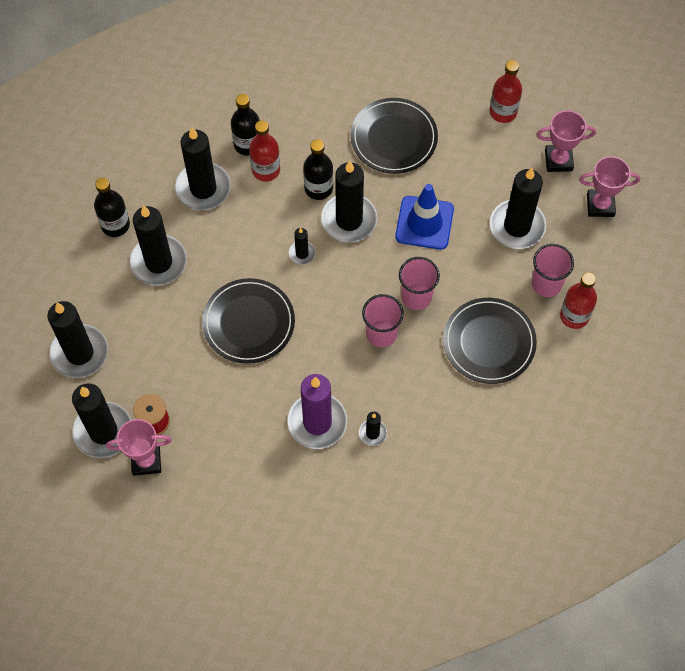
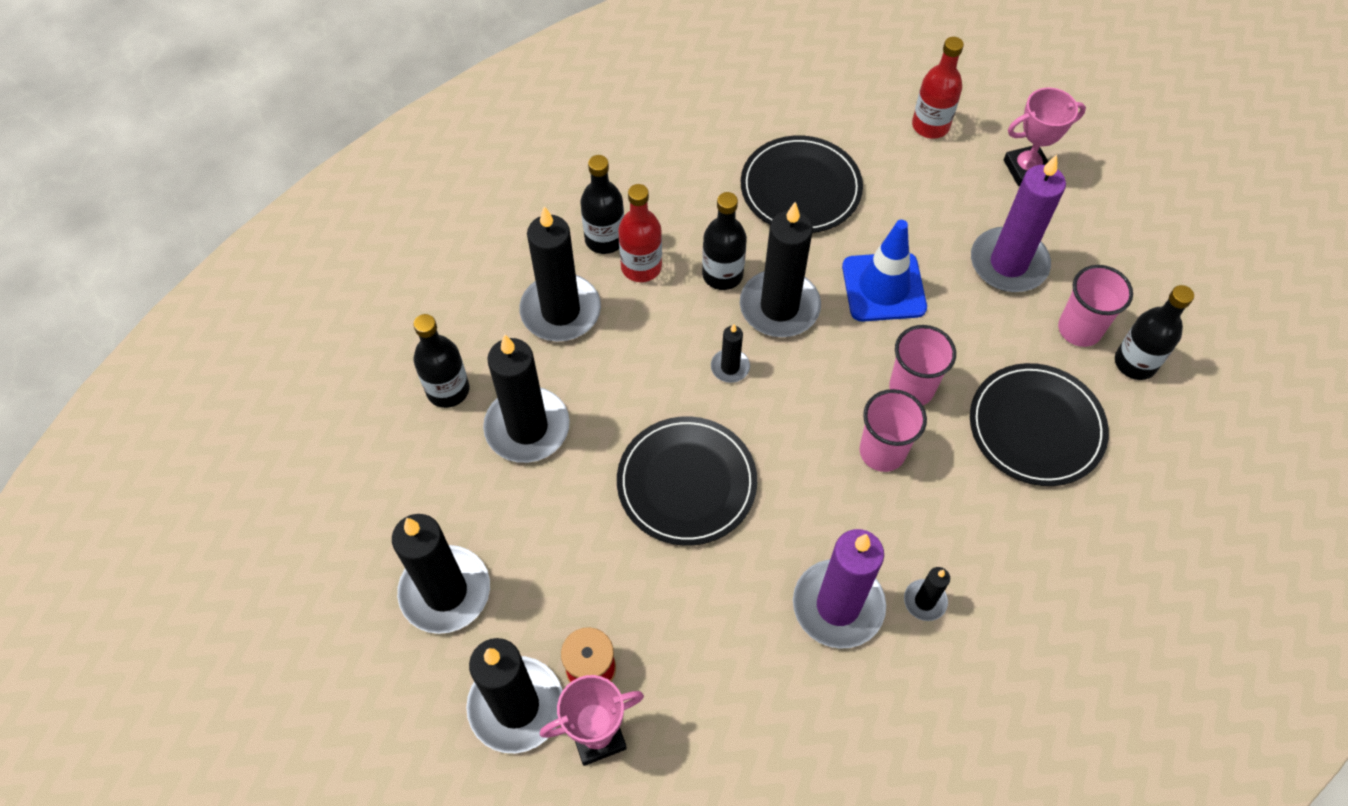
camera: 15 degrees left, 5 degrees down
black candle [490,168,546,249] -> purple candle [971,155,1066,292]
red bottle [560,272,597,329] -> black bottle [1115,285,1194,380]
pink trophy [579,156,640,217] -> none

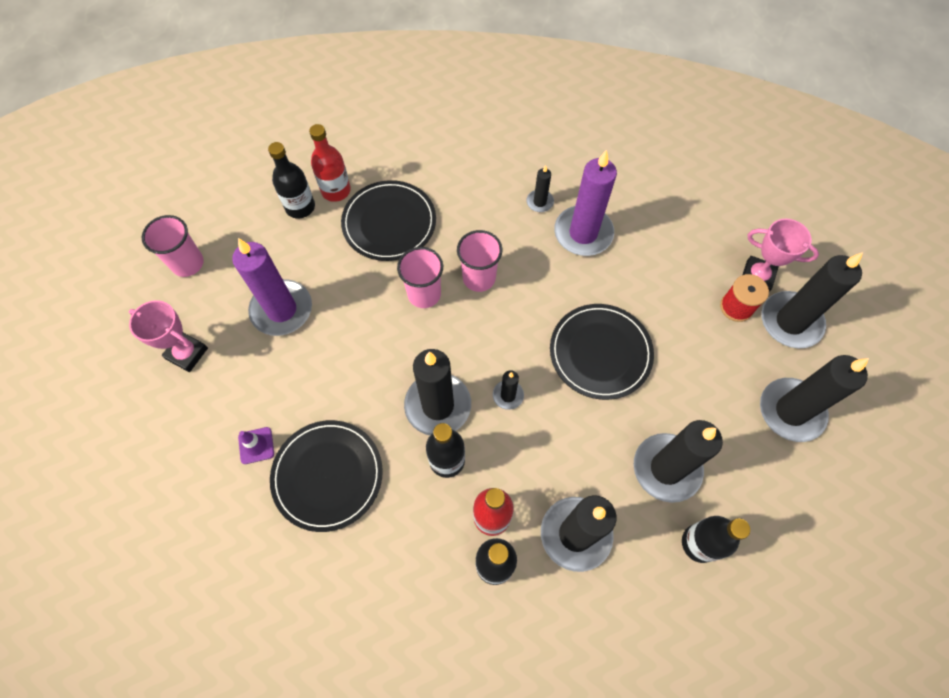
camera: 135 degrees left, 5 degrees up
blue traffic cone [842,220,927,321] -> none
red bottle [912,37,964,139] -> red bottle moved to [309,124,351,202]
pink cup [1058,265,1133,347] -> pink cup moved to [142,215,204,277]
none -> purple traffic cone [238,427,274,464]

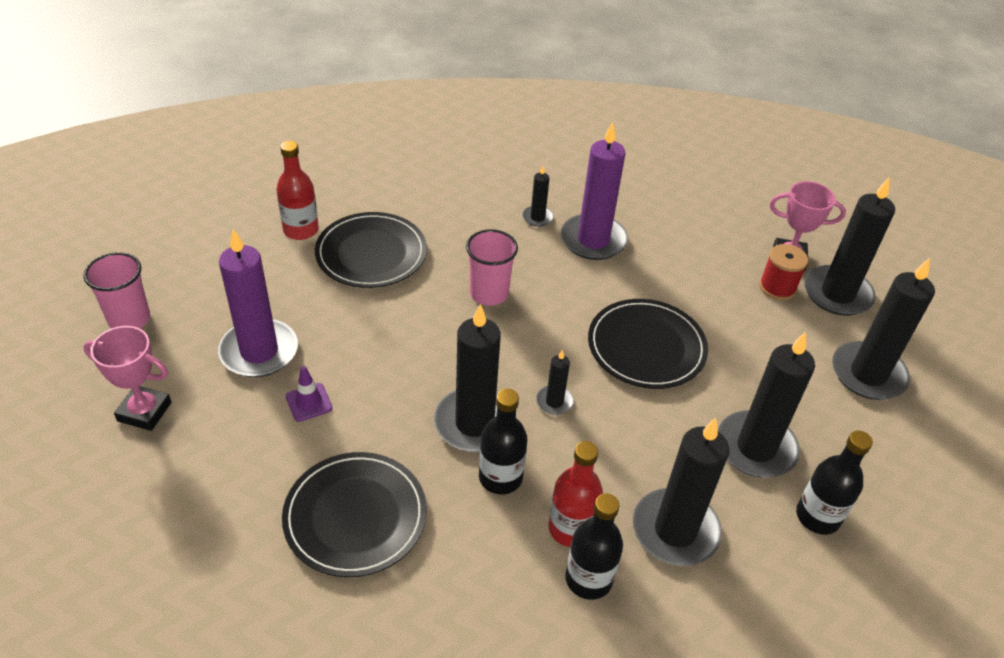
camera: 15 degrees left, 20 degrees down
purple traffic cone [238,427,274,464] -> purple traffic cone moved to [286,366,332,422]
black bottle [268,142,315,219] -> none
pink cup [397,247,443,308] -> none

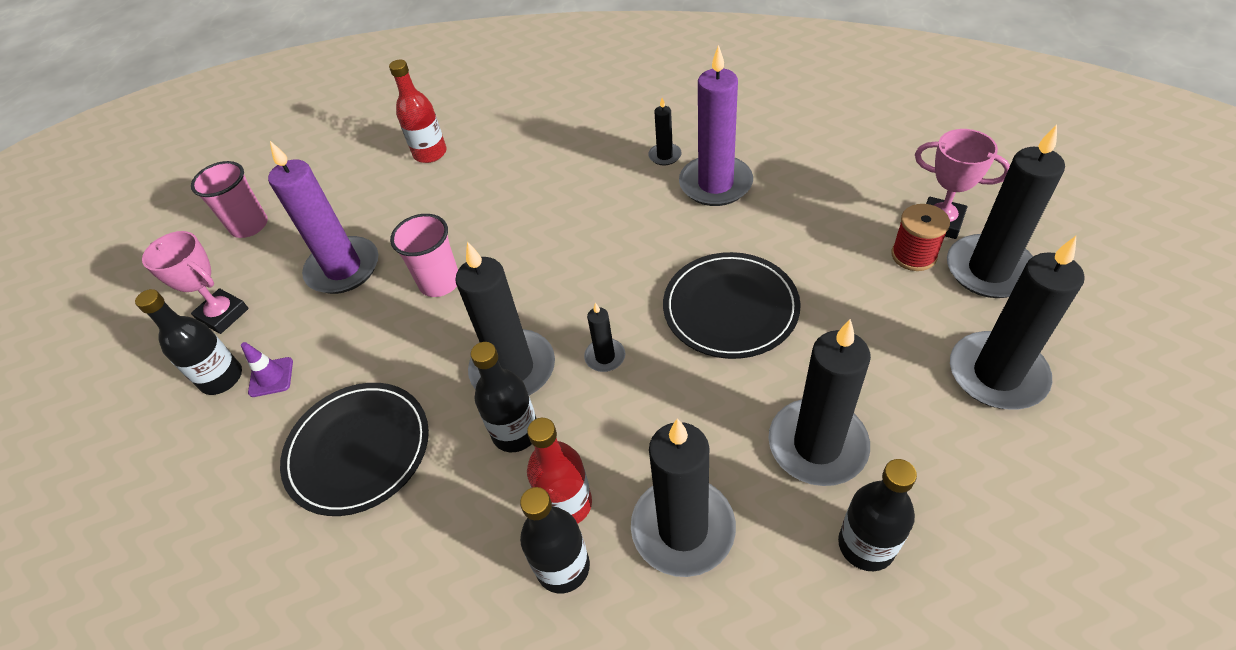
camera: 25 degrees right, 5 degrees up
purple traffic cone [286,366,332,422] -> purple traffic cone moved to [241,342,293,397]
black plate [315,212,427,288] -> none
pink cup [466,229,518,306] -> pink cup moved to [390,214,458,297]
none -> black bottle [135,289,242,395]

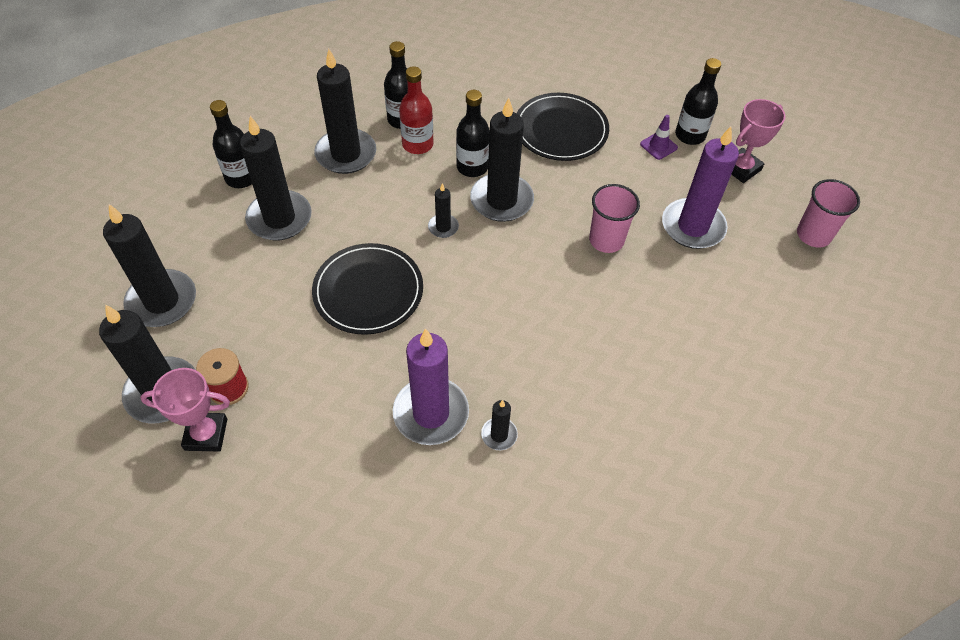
camera: 145 degrees right, 5 degrees up
pink trophy [142,231,249,334] -> pink trophy turned 45 degrees counterclockwise [731,99,786,183]
red bottle [389,59,446,163] -> none

